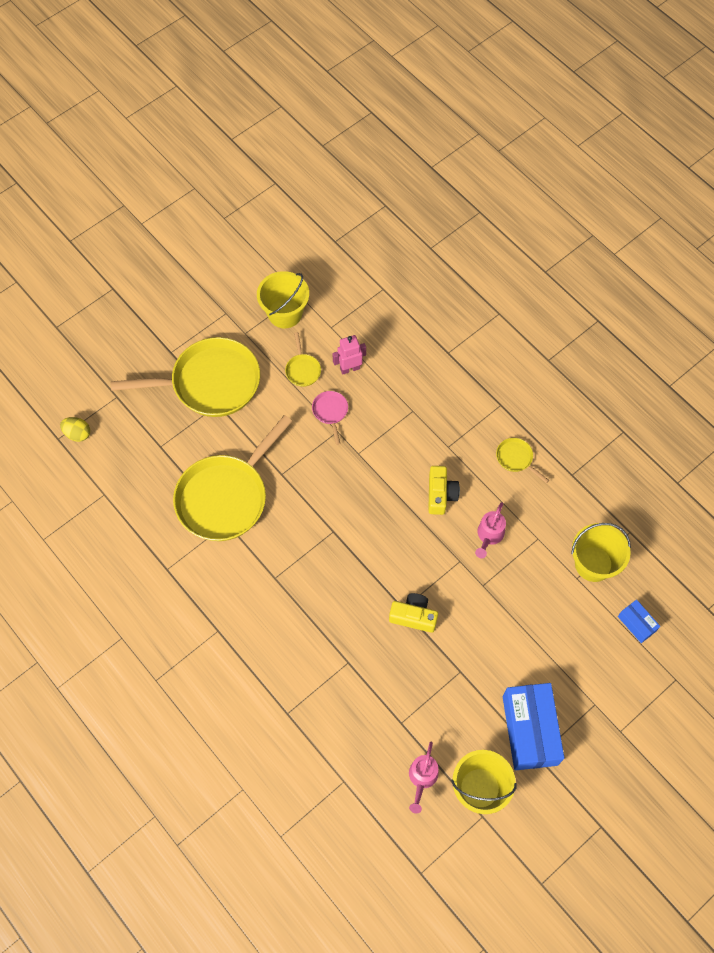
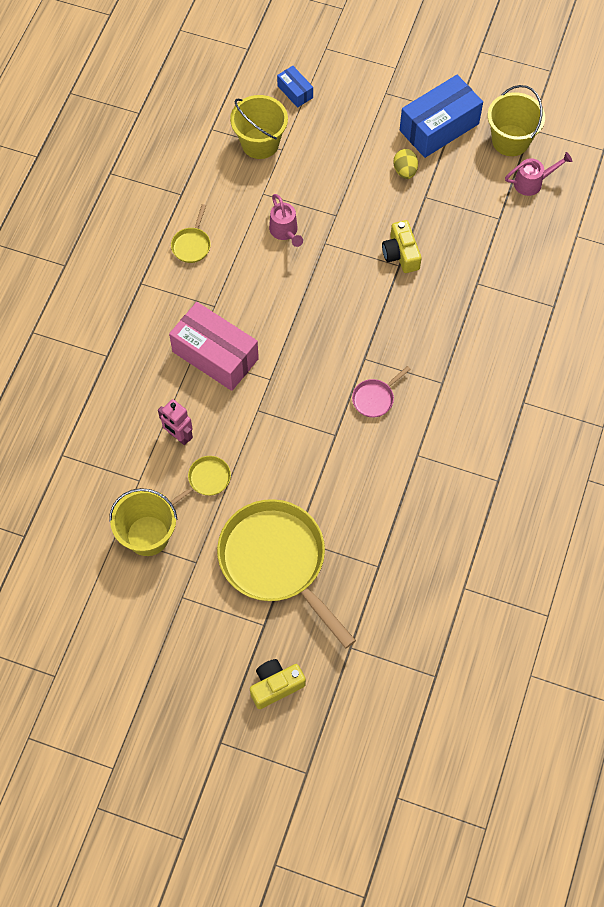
camera: 120 degrees left, 0 degrees up
yellow egg [60,417,90,442] -> yellow egg moved to [393,149,418,179]
yellow pan [173,415,292,541] -> none
pink pan [312,391,348,445] -> pink pan moved to [352,366,411,418]
yellow camera [428,466,460,515] -> yellow camera moved to [250,659,306,709]
pink watering can [475,502,506,558] -> pink watering can turned 75 degrees clockwise [269,194,303,247]
blue box [618,600,660,643] -> blue box turned 60 degrees counterclockwise [277,66,313,108]
none -> pink box [169,302,259,391]

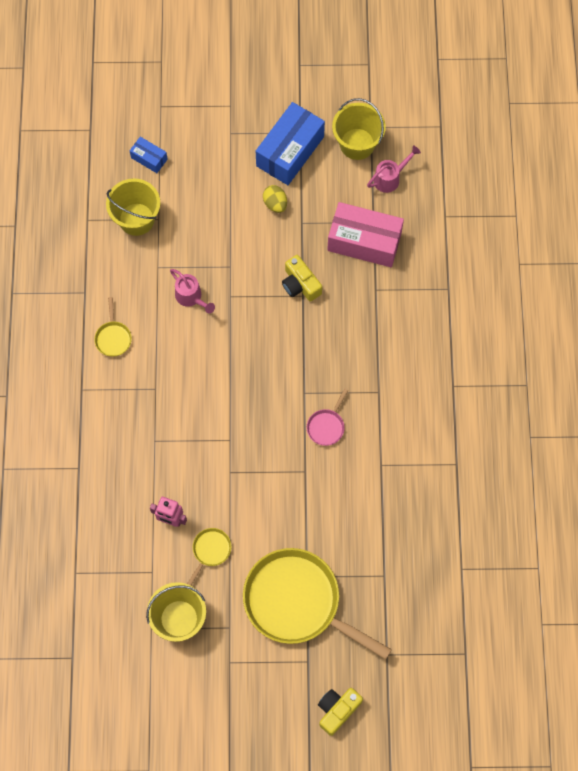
camera: 20 degrees left, 5 degrees up
pink box [169,302,259,391] -> pink box moved to [327,202,404,267]

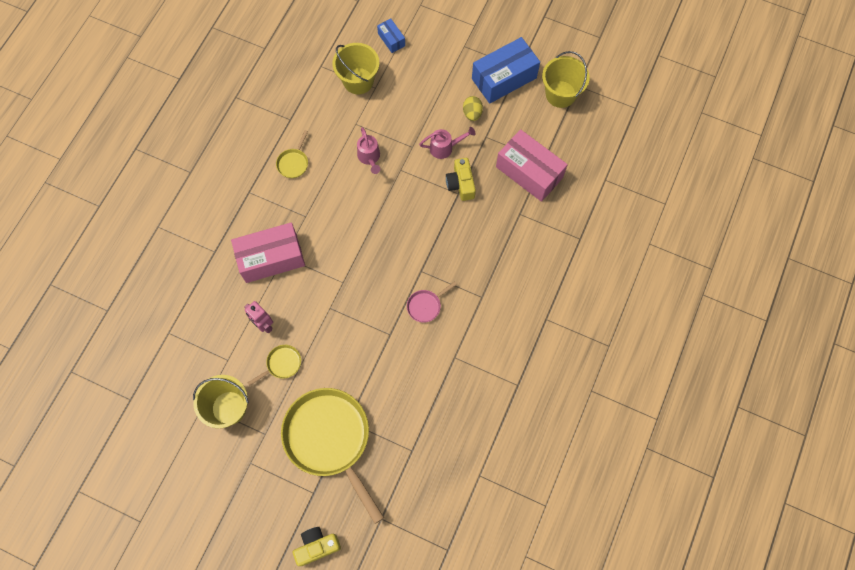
camera: 25 degrees right, 0 degrees up
pink watering can [367,145,421,193] -> pink watering can moved to [419,127,476,159]
none -> pink box [231,222,305,283]

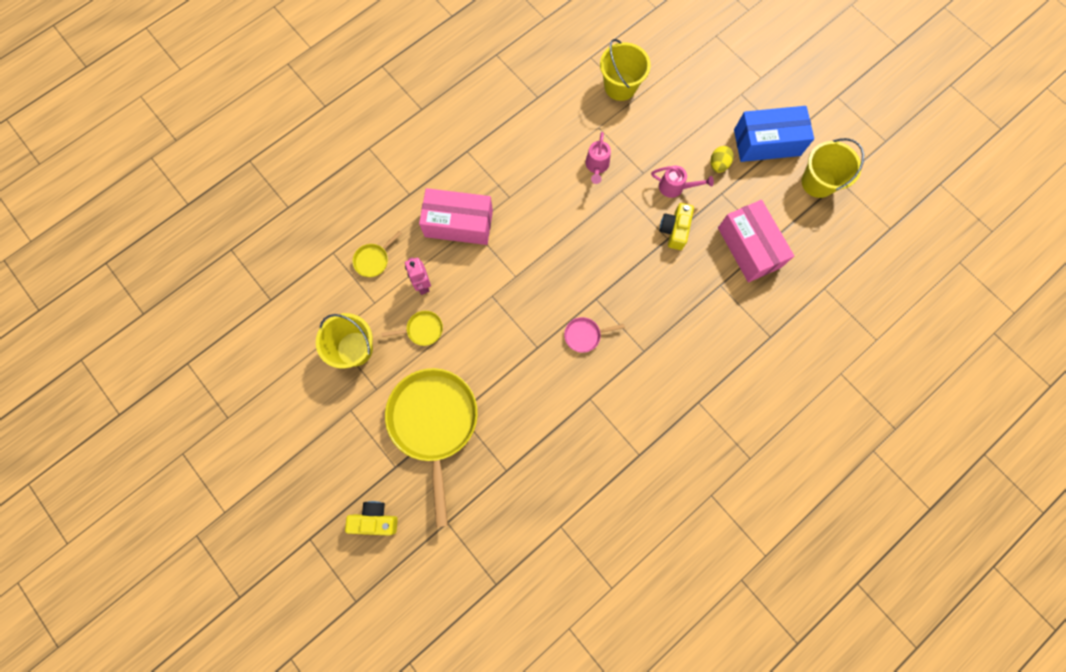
camera: 25 degrees right, 5 degrees up
yellow pan [276,130,308,178] -> yellow pan moved to [352,231,402,277]
blue box [377,18,405,53] -> none

